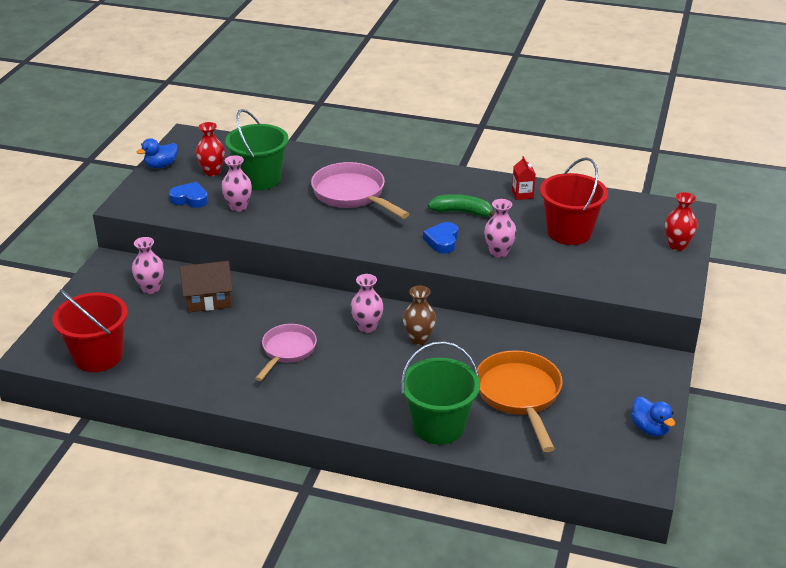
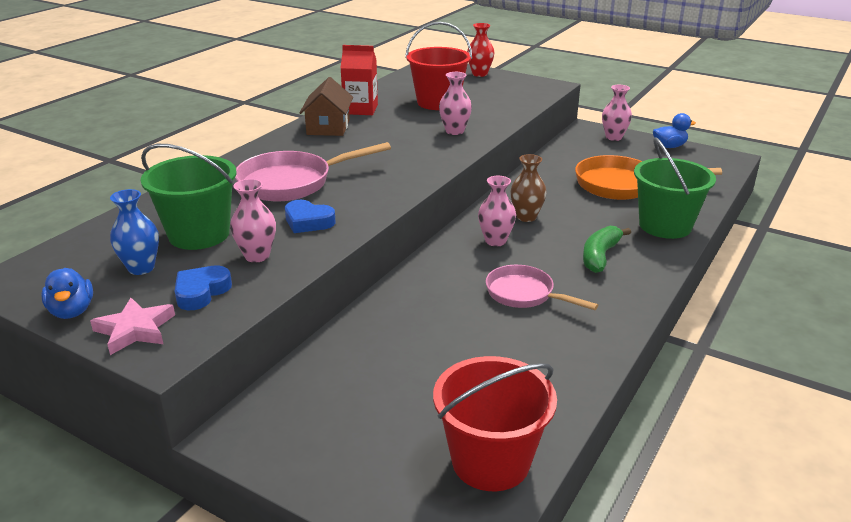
camera: 75 degrees left, 5 degrees down
pink vase [132,237,164,294] -> pink vase moved to [602,85,632,141]
brown house [180,261,233,312] -> brown house moved to [299,77,353,136]
red vase [196,122,225,176] -> blue vase [110,189,159,275]
blue heart [423,222,458,253] -> blue heart moved to [285,200,336,233]
green banana [428,194,495,217] -> green banana moved to [583,226,631,273]
red carton [512,156,536,200] -> red carton [340,45,378,115], size x1.61
none -> pink star [90,298,175,355]

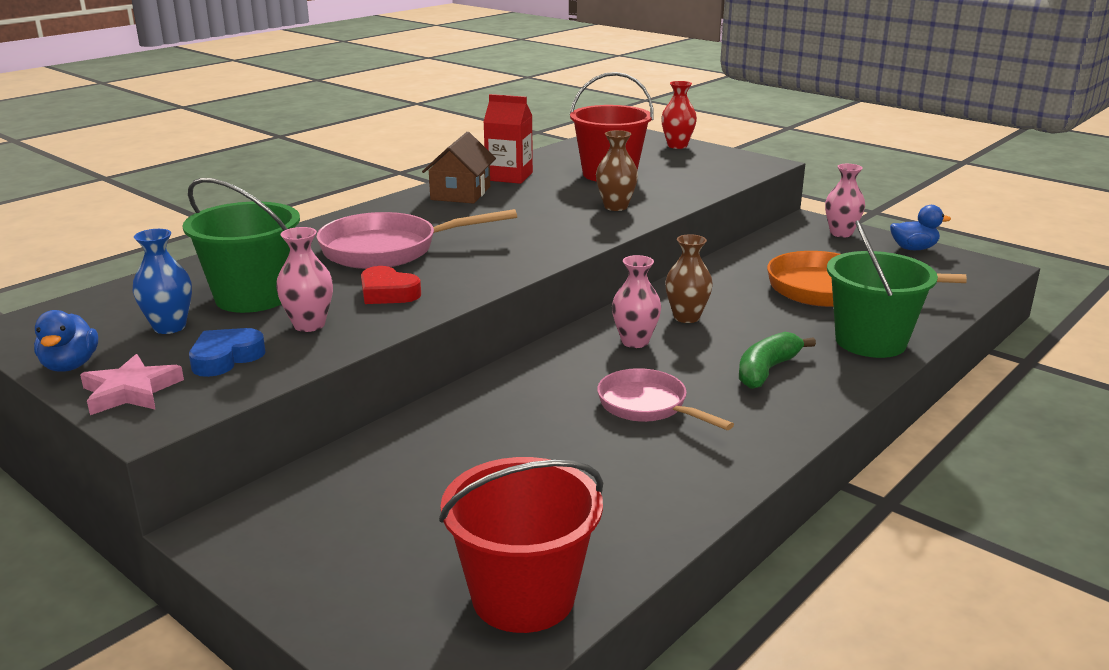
camera: 10 degrees right, 5 degrees down
blue heart [285,200,336,233] -> red heart [361,266,421,304]
pink vase [439,72,472,135] -> brown vase [596,130,638,211]

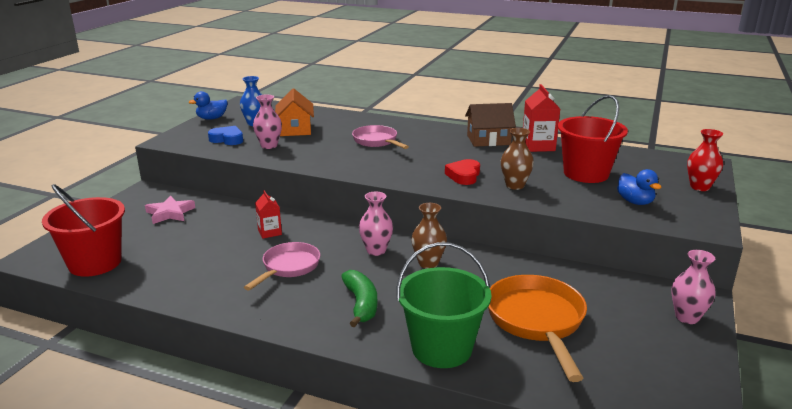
camera: 70 degrees right, 0 degrees up
pink star [80,354,184,415] -> pink star moved to [145,196,195,224]
green bucket [183,178,300,313] -> orange house [275,89,314,136]
pink pan [316,209,517,269] -> pink pan [352,125,409,149], size x0.66
red heart [361,266,421,304] -> red heart moved to [445,159,480,185]
green banana [739,332,816,389] -> green banana turned 60 degrees clockwise [341,270,377,328]
blue duck [890,205,951,250] -> blue duck moved to [617,169,661,205]
none -> red carton [255,190,282,238]

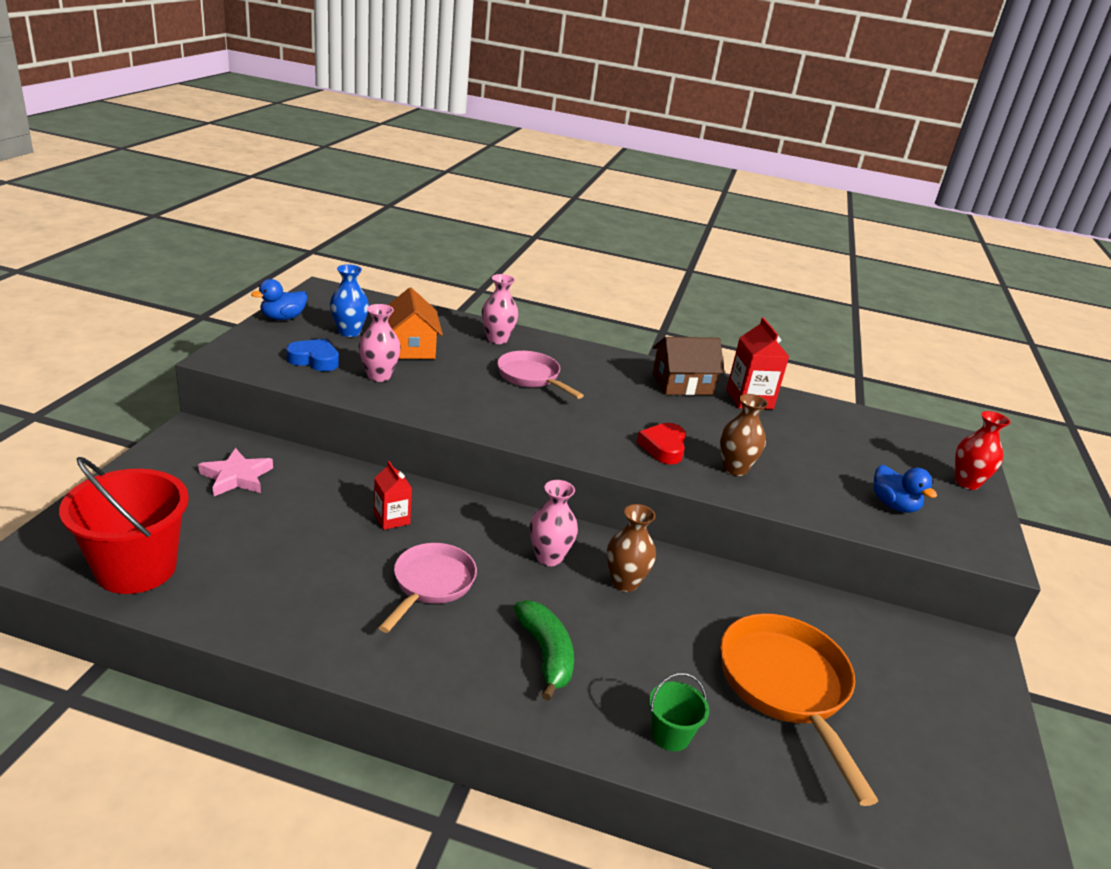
camera: 10 degrees left, 5 degrees up
green bucket [396,242,491,368] -> green bucket [649,673,709,751], size x0.47
red bucket [558,95,628,183] -> none
pink vase [671,250,716,324] -> pink vase moved to [482,274,518,344]

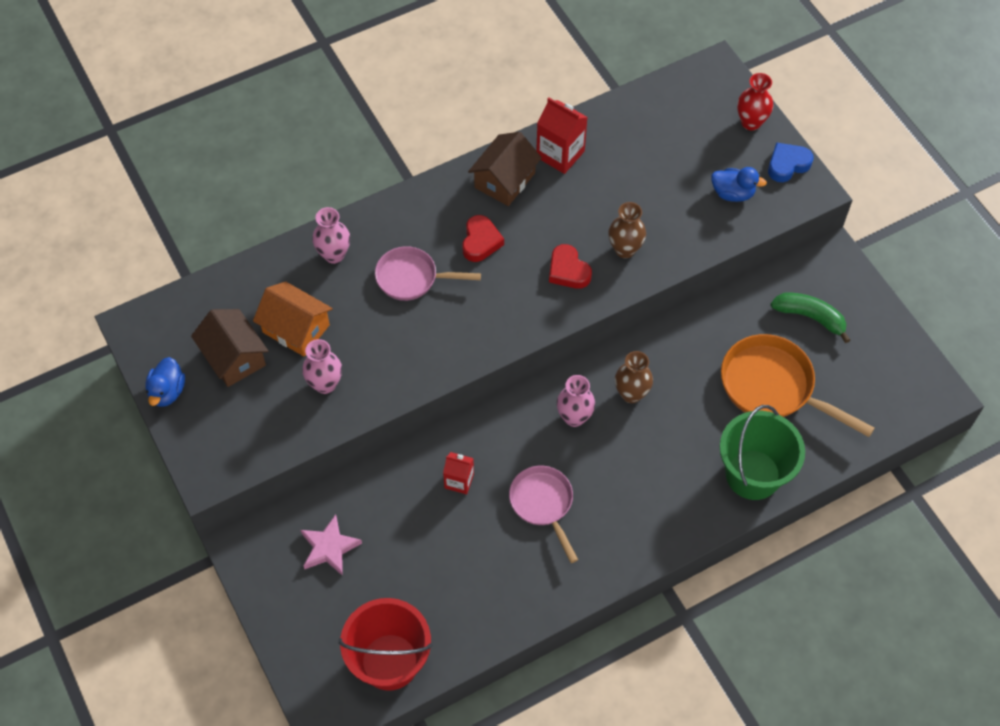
camera: 40 degrees left, 30 degrees up
blue heart [286,339,339,371] -> blue heart moved to [768,142,814,182]
blue vase [330,264,369,337] -> brown house [191,309,268,387]
green banana [514,600,574,701] -> green banana moved to [771,293,850,343]
green bucket [649,673,709,751] -> green bucket [720,405,805,500], size x2.11
none -> red heart [462,215,504,262]

